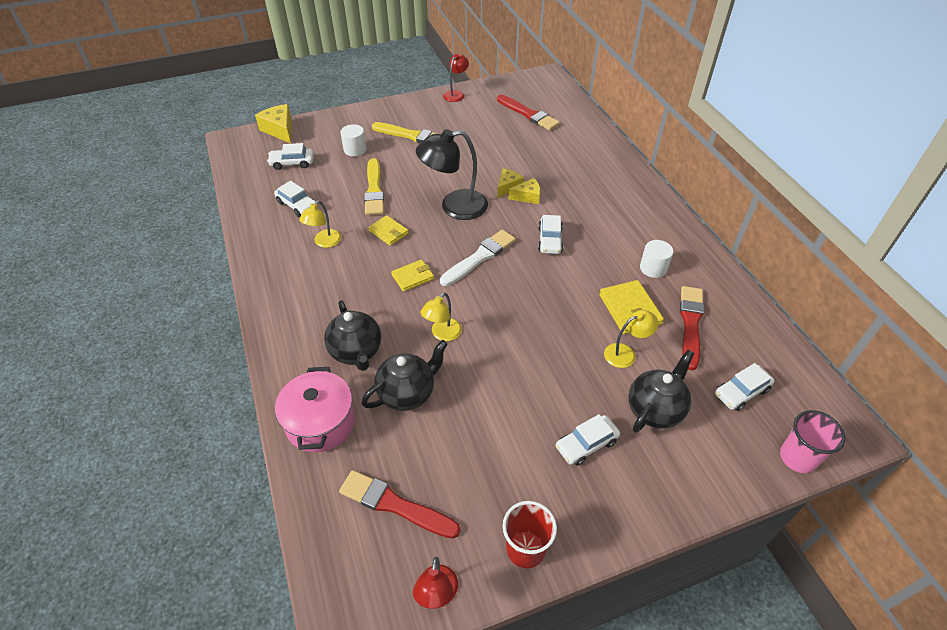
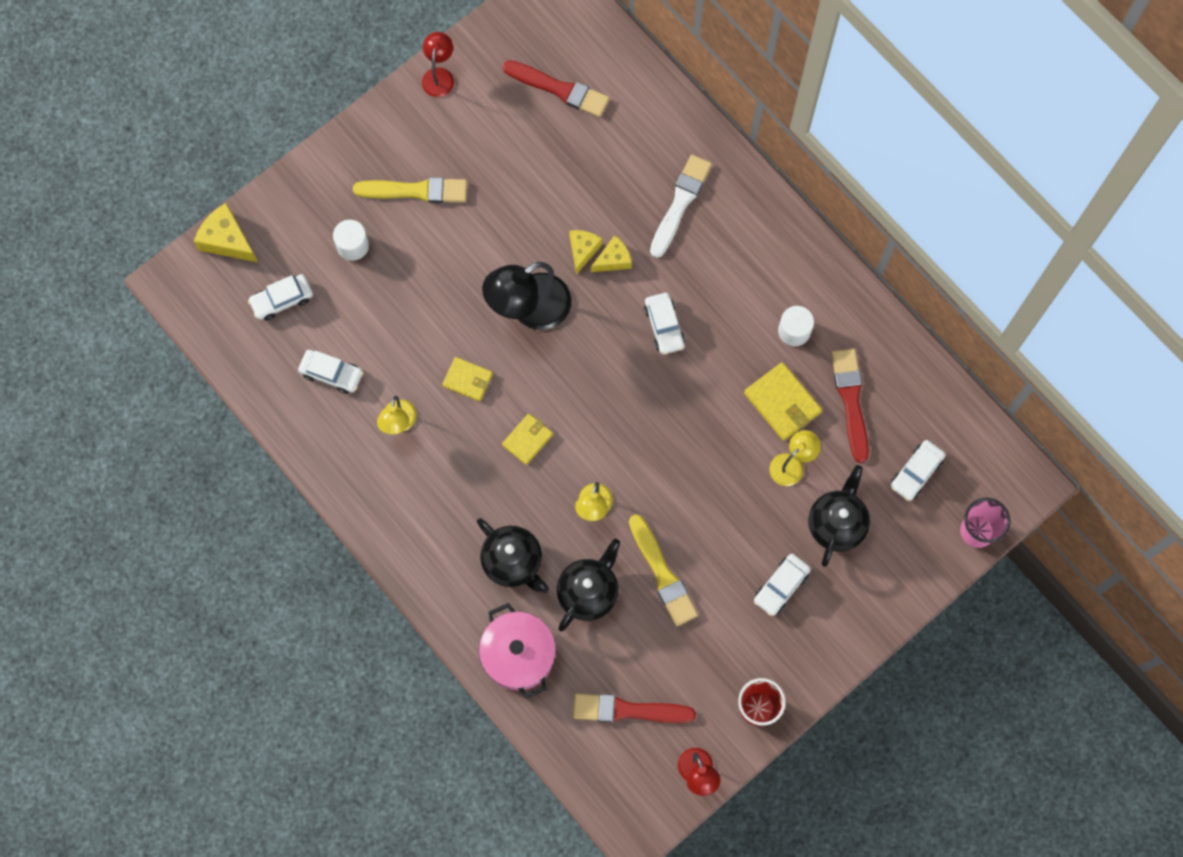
camera: 20 degrees left, 25 degrees up
yellow brush [364,158,384,215] -> yellow brush moved to [629,514,698,626]
white brush [440,230,516,286] -> white brush moved to [650,155,712,258]

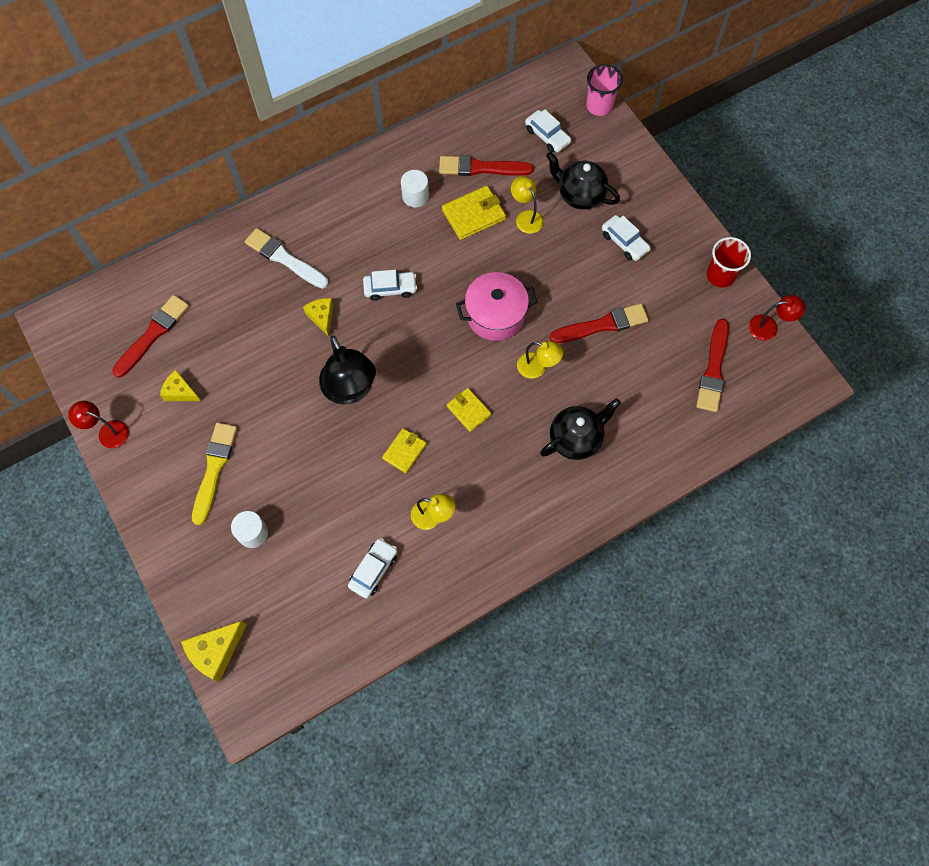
camera: 80 degrees left, 5 degrees down
white car [248,274,313,321] -> none
pink pot [479,603,556,699] -> pink pot moved to [456,272,538,341]
black teapot [557,539,620,631] -> none
yellow cheese [569,230,602,275] -> yellow cheese moved to [160,370,201,401]
yellow brush [629,514,698,626] -> red brush [550,303,649,343]

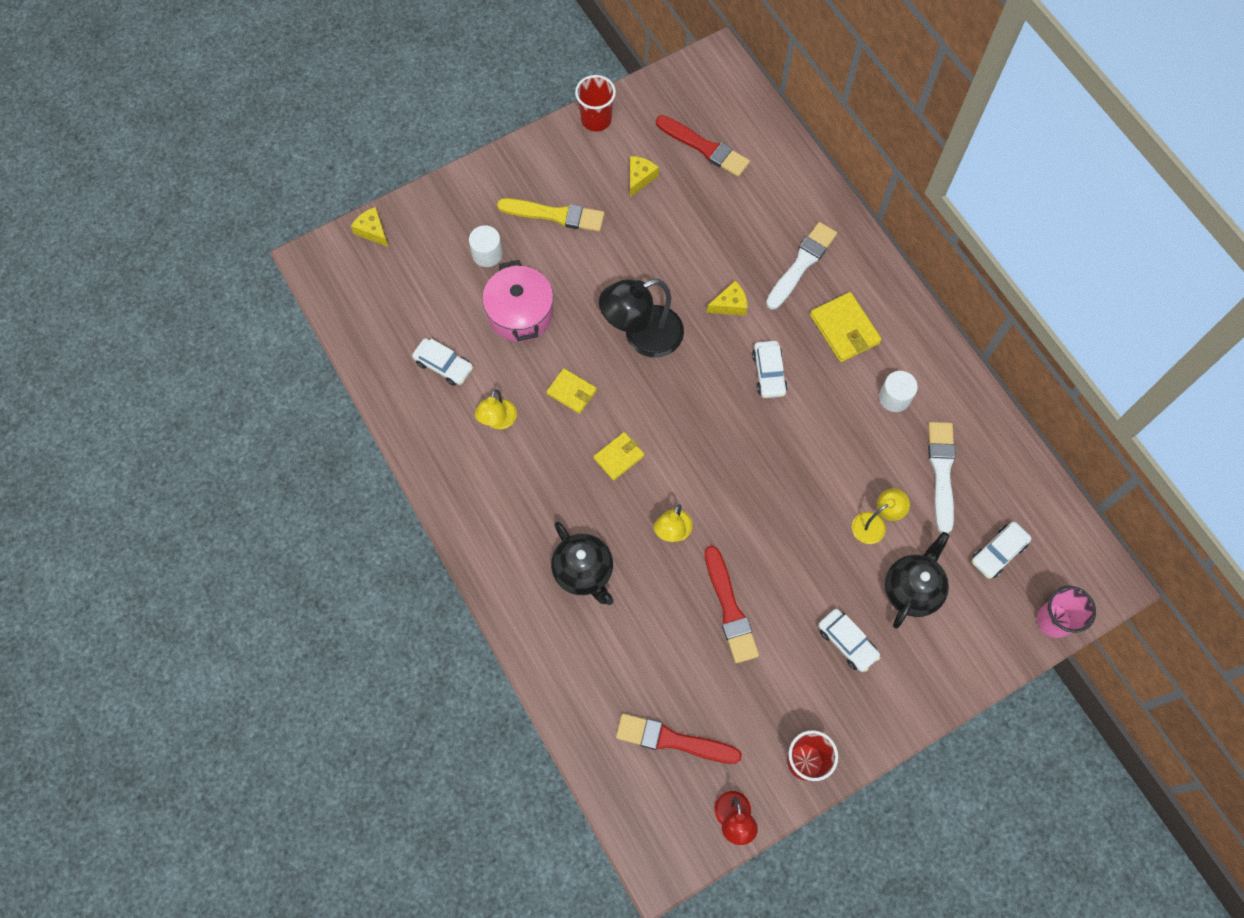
camera: 90 degrees right, 0 degrees up
red lamp [68,401,129,448] -> red cup [575,75,616,132]
yellow cheese [181,621,247,682] -> yellow cheese [351,207,389,247], size x0.66
red brush [439,155,534,176] -> white brush [928,422,956,533]
yellow wallet [442,186,506,240] -> yellow wallet moved to [810,292,882,362]
pink pot [456,272,538,341] -> pink pot moved to [482,260,553,342]
white car [602,215,651,261] -> white car turned 90 degrees counterclockwise [818,609,880,672]

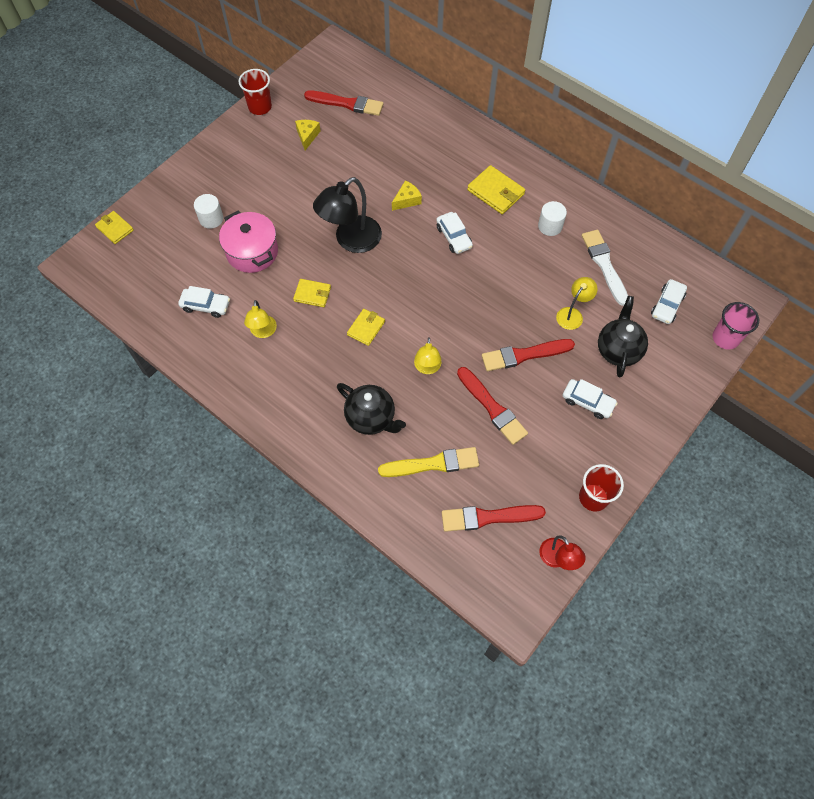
camera: 20 degrees left, 5 degrees down
yellow cheese [351,207,389,247] -> yellow wallet [95,211,134,244]
yellow brush [497,198,605,232] -> yellow brush moved to [378,447,479,477]
white brush [766,222,837,310] -> none
none -> red brush [482,339,575,371]

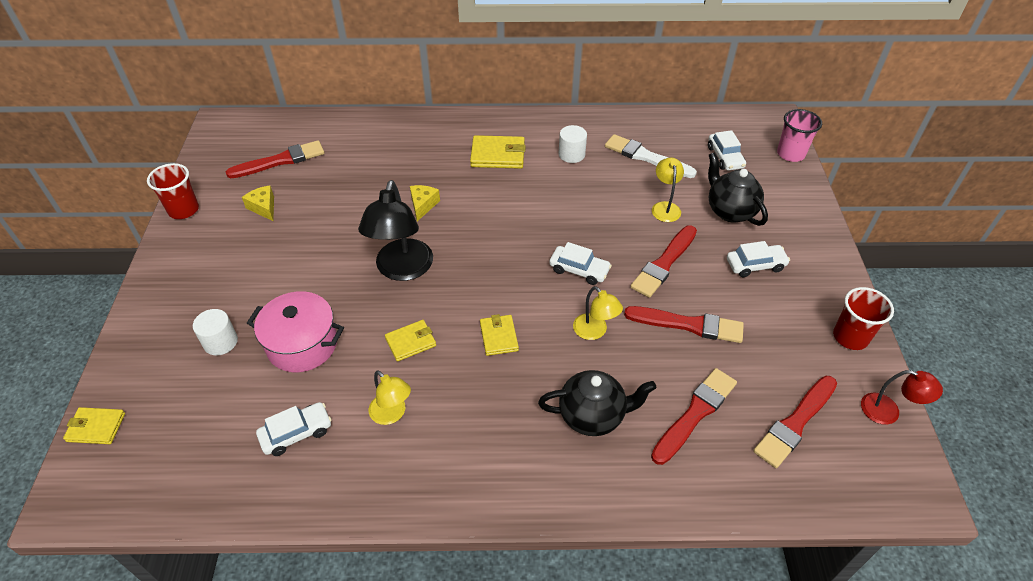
camera: 40 degrees left, 15 degrees down
yellow brush [378,447,479,477] -> red brush [651,368,737,465]
white car [436,212,473,254] -> white car moved to [549,242,612,285]

